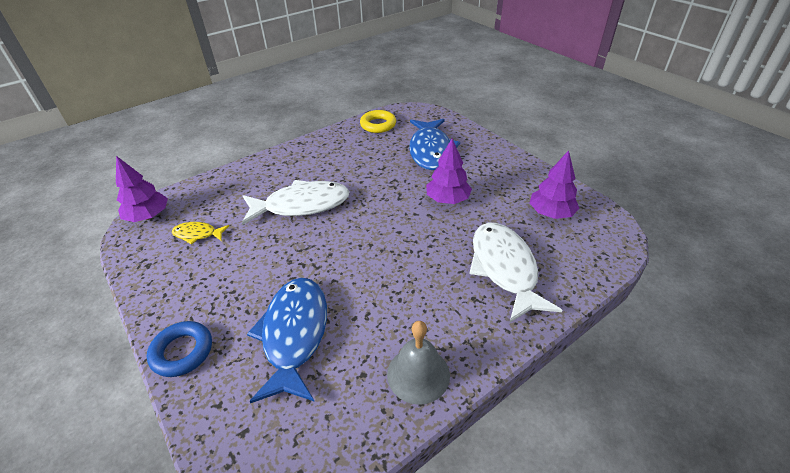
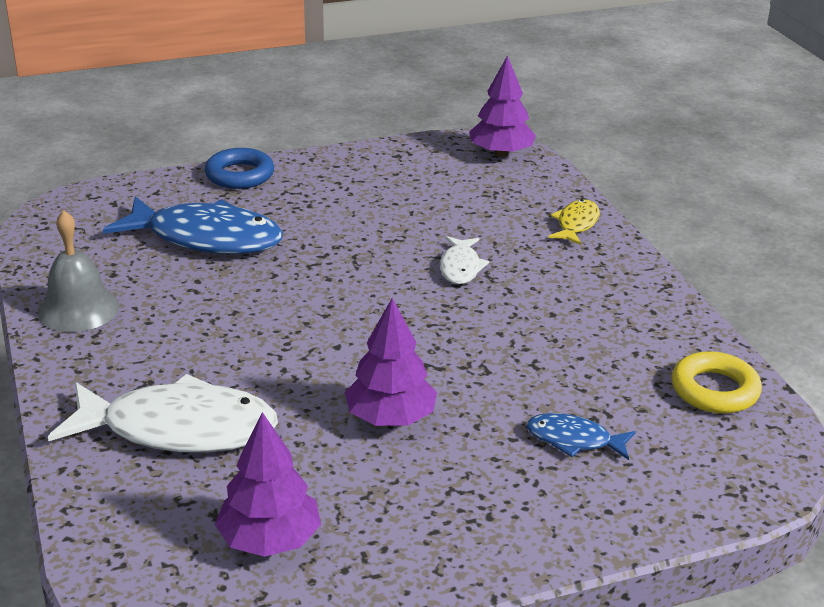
camera: 105 degrees right, 10 degrees down
yellow fish [172,222,229,245] -> yellow fish moved to [548,199,600,245]
white fish [242,180,350,225] -> white fish [440,236,489,284], size x0.49
blue fish [409,119,460,170] -> blue fish [526,413,636,460], size x0.49

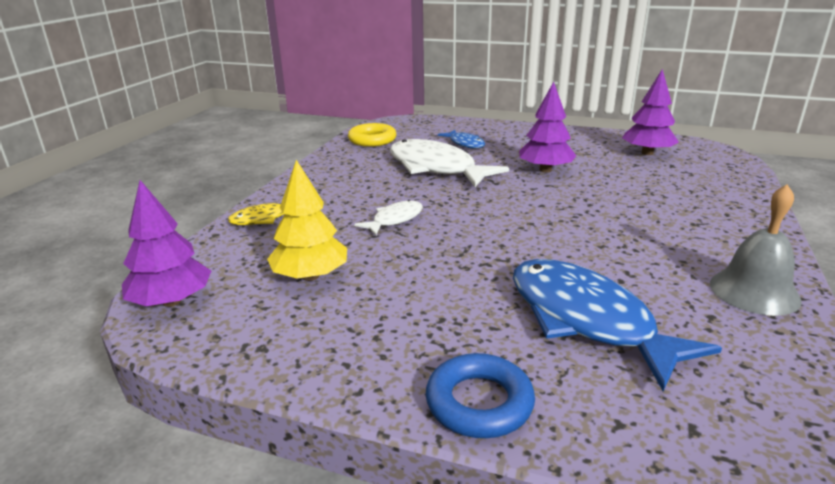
camera: 140 degrees left, 5 degrees down
white fish [48,374,278,452] -> white fish moved to [390,139,509,187]
none -> yellow tree [267,160,347,281]

